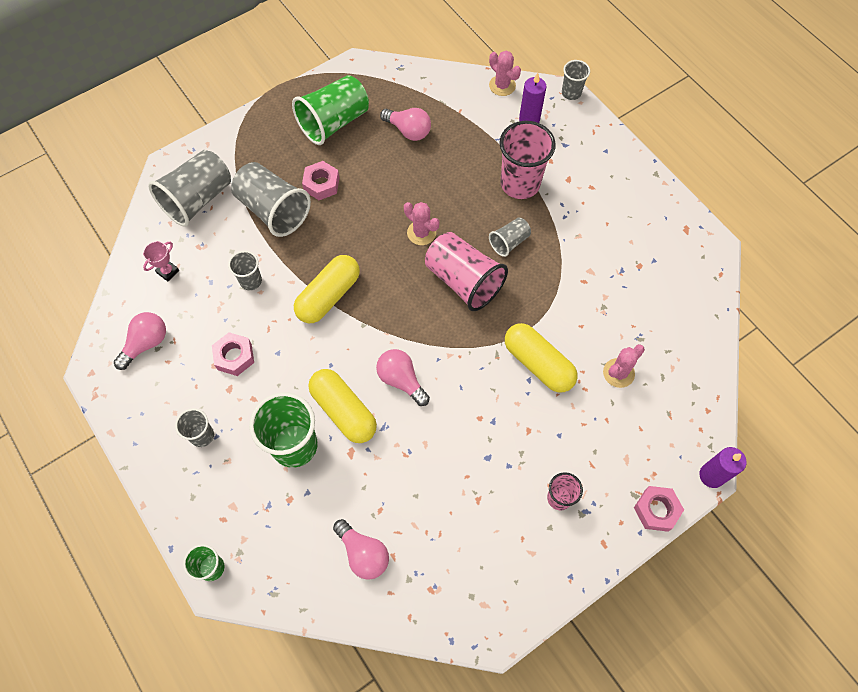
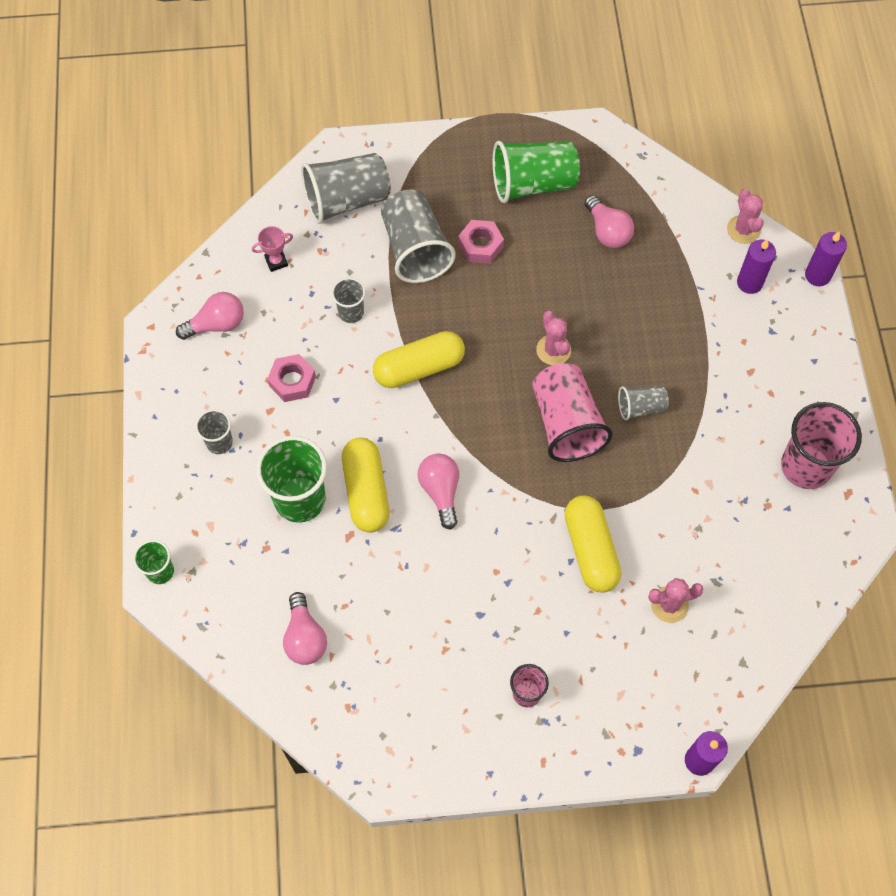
camera: 30 degrees right, 0 degrees up
pink cup [499,121,556,199] -> pink cup moved to [781,402,862,489]
grey cup [562,60,590,100] -> purple candle [805,232,847,286]
pink nut [634,486,684,532] -> none

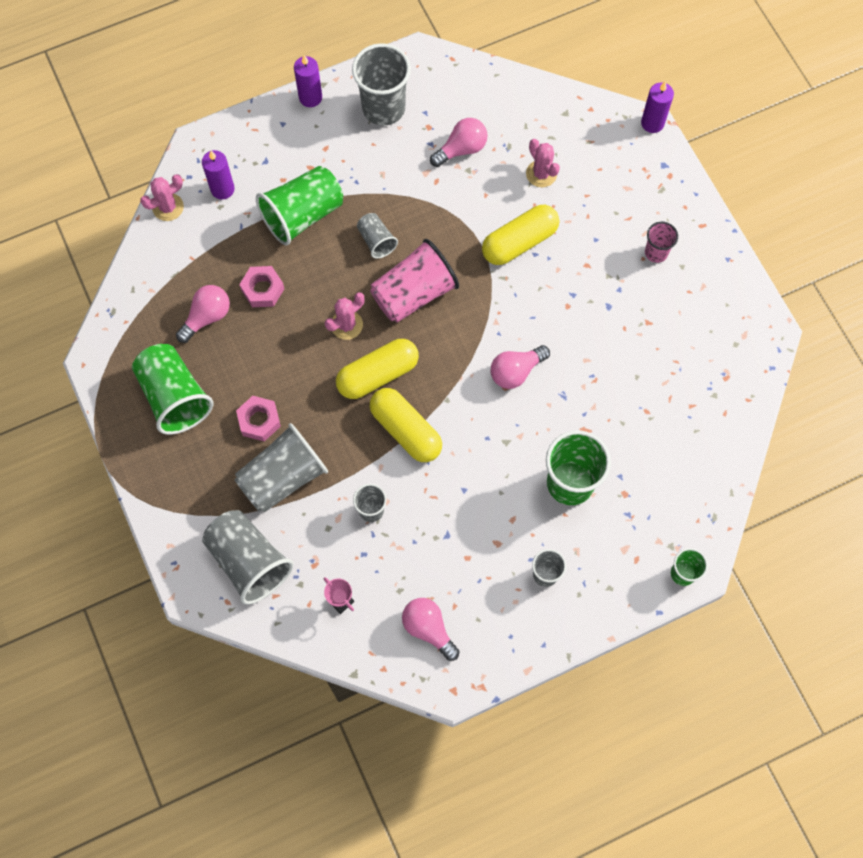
camera: 110 degrees left, 5 degrees up
pink nut [267,354,316,402] -> pink nut moved to [239,266,284,307]
pink light bulb [283,592,327,665] -> pink light bulb moved to [430,118,488,167]
yellow capsule [342,438,389,533] -> yellow capsule moved to [336,339,419,399]
pink cup [781,402,862,489] -> grey cup [352,43,411,126]
purple candle [805,232,847,286] -> purple candle moved to [294,55,322,107]
none -> green cup [256,166,343,245]

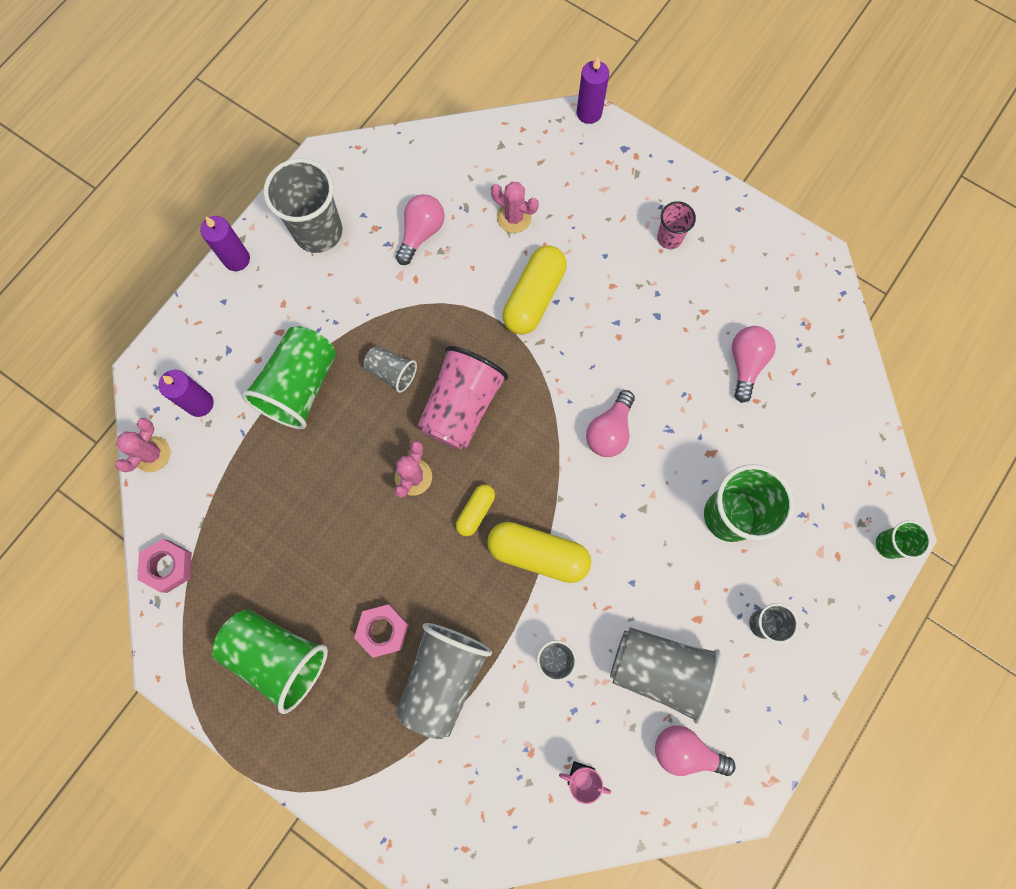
camera: 30 degrees left, 5 degrees up
pink light bulb [176,285,230,343] -> pink light bulb moved to [732,326,776,403]
grey cup [202,510,293,605] -> grey cup moved to [610,627,721,724]
pink nut [239,266,284,307] -> pink nut moved to [137,539,192,593]
yellow capsule [336,339,419,399] -> yellow capsule [456,484,495,536], size x0.54

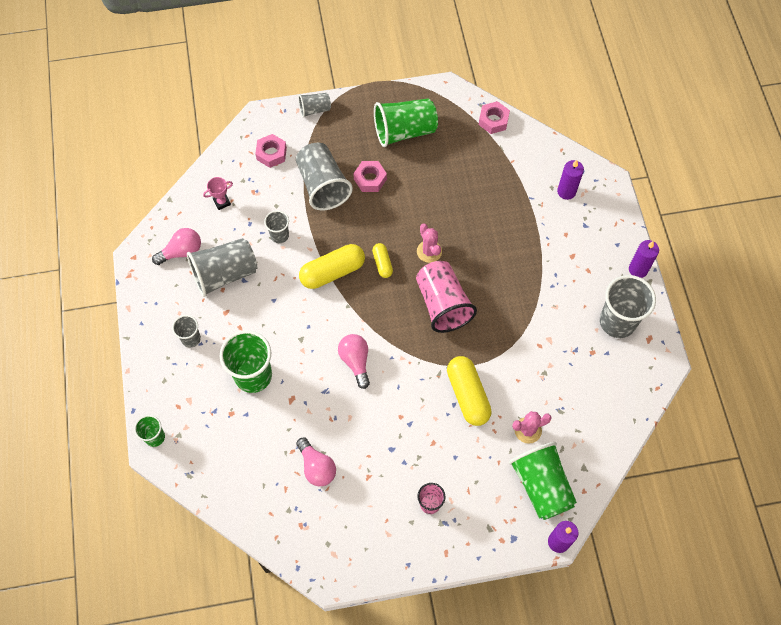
camera: 135 degrees right, 10 degrees down
pink cactus [115,418,171,472] -> none
green cup [241,326,337,429] -> green cup moved to [509,442,577,520]
grey cup [363,346,417,393] -> grey cup moved to [298,93,331,118]
pink light bulb [396,194,445,265] -> none
none -> pink nut [255,134,287,168]

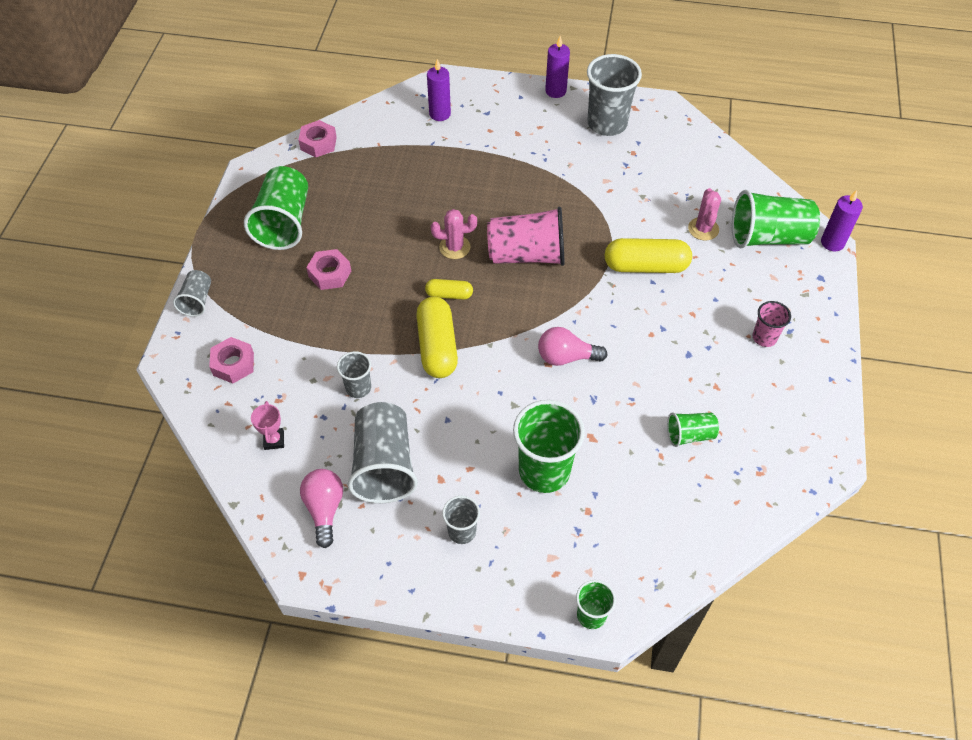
camera: 70 degrees left, 10 degrees down
grey cup [296,143,353,211] -> none
pink light bulb [296,437,336,486] -> green cup [667,412,719,447]

